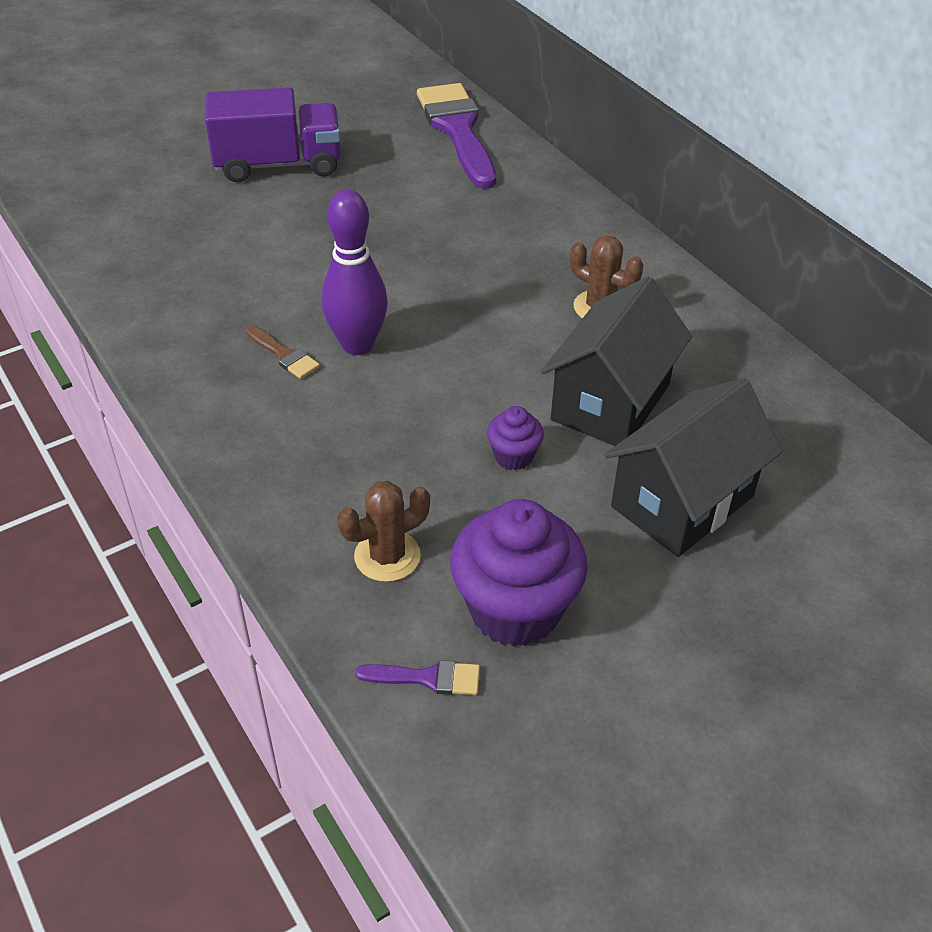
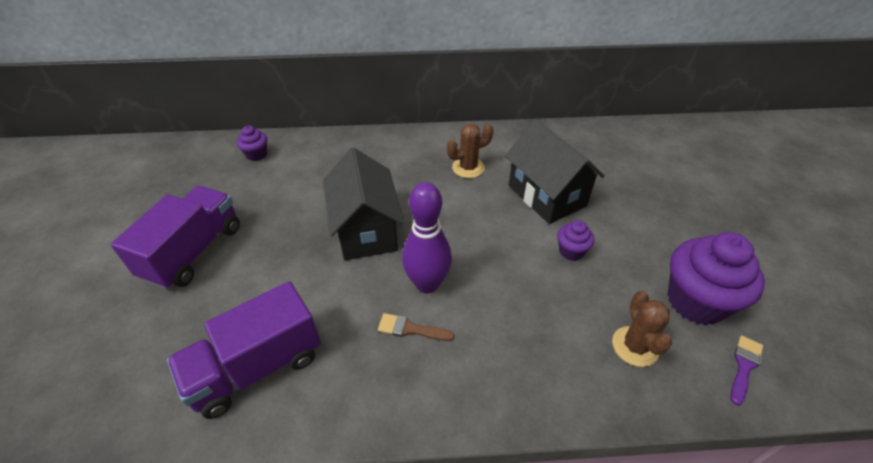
camera: 60 degrees left, 0 degrees up
brown brush [246,325,320,379] -> brown brush turned 150 degrees counterclockwise [378,313,454,341]
purple brush [417,83,496,189] -> purple cupcake [237,125,267,161]
black house [604,378,782,557] -> black house moved to [323,148,404,260]
none -> purple truck [167,281,321,419]

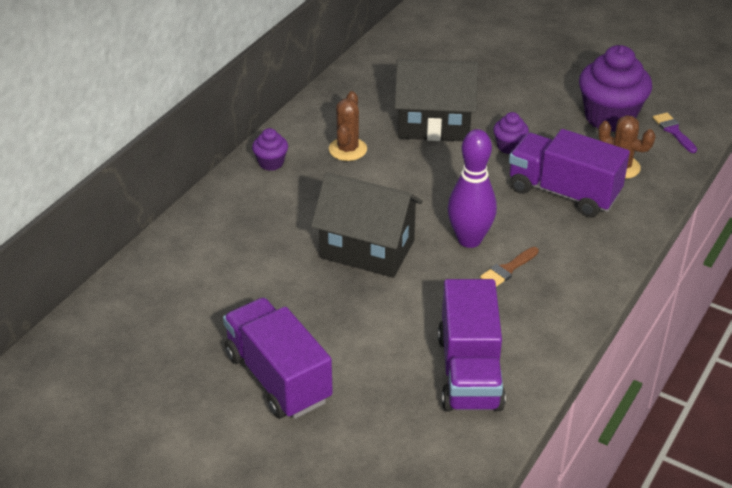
camera: 55 degrees left, 5 degrees down
purple cupcake [237,125,267,161] -> purple cupcake moved to [252,128,288,171]
none -> purple truck [509,129,630,217]

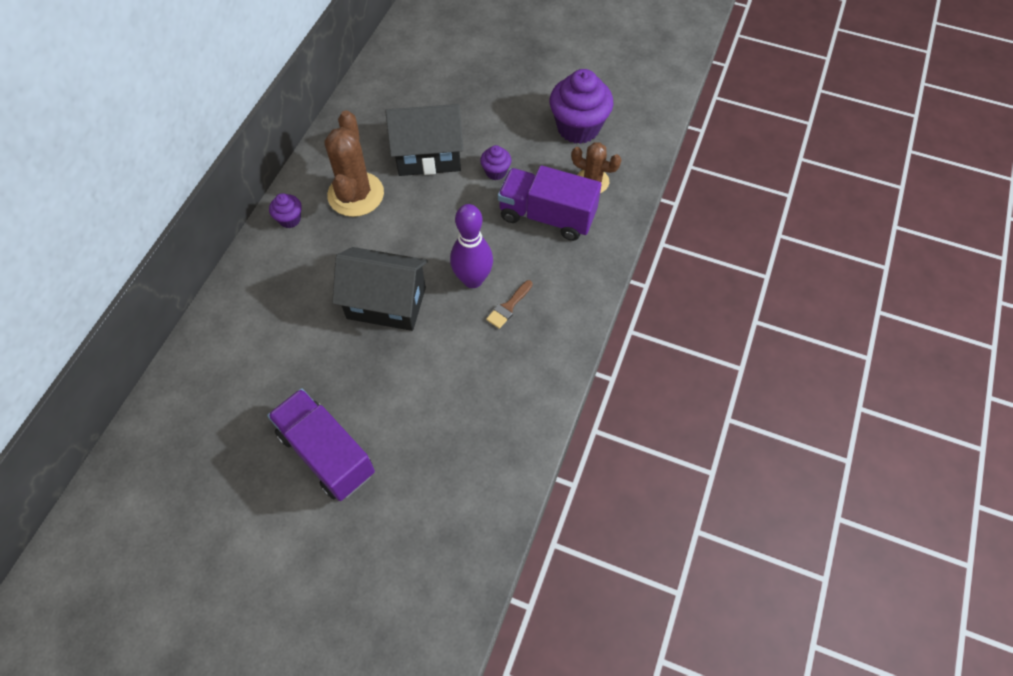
camera: 10 degrees left, 20 degrees up
brown cactus [329,91,367,161] -> brown cactus [325,110,384,217], size x1.66
purple truck [438,279,506,411] -> none
purple brush [653,112,697,153] -> none

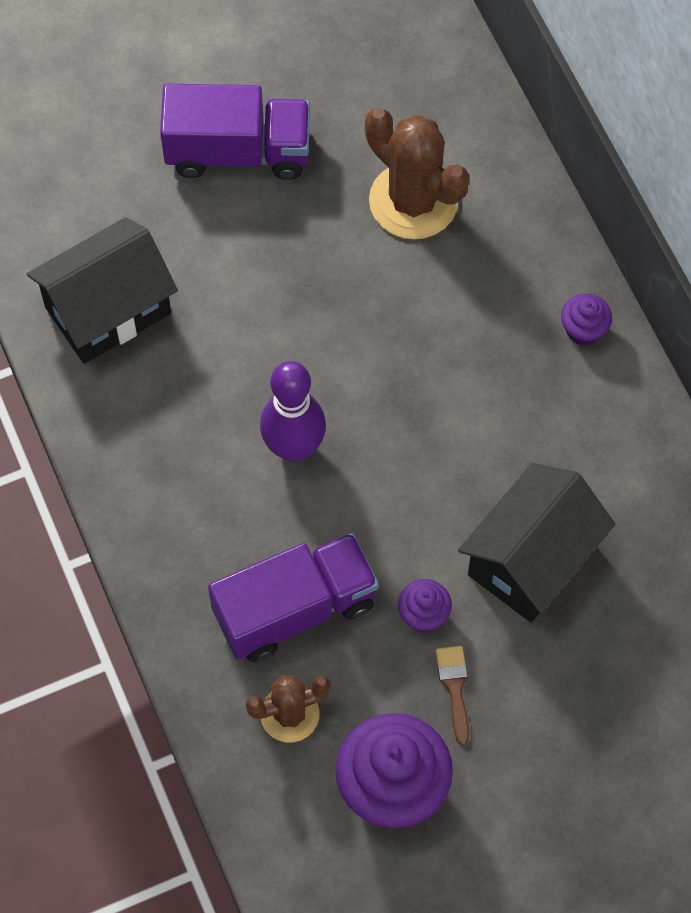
camera: 135 degrees right, 5 degrees up
brown cactus [325,110,384,217] -> brown cactus moved to [365,108,470,240]
black house [332,247,428,331] -> black house moved to [27,217,178,364]
brown brush [486,280,533,329] -> brown brush moved to [436,646,469,745]

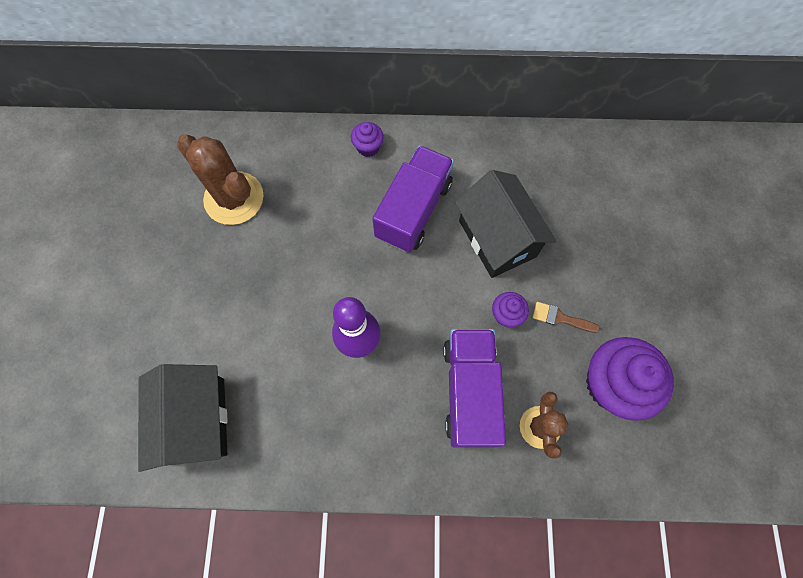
camera: 65 degrees left, 5 degrees up
purple truck [160,84,310,180] -> purple truck moved to [372,145,454,252]
brown cactus [365,108,470,240] -> brown cactus turned 60 degrees clockwise [177,134,264,225]

